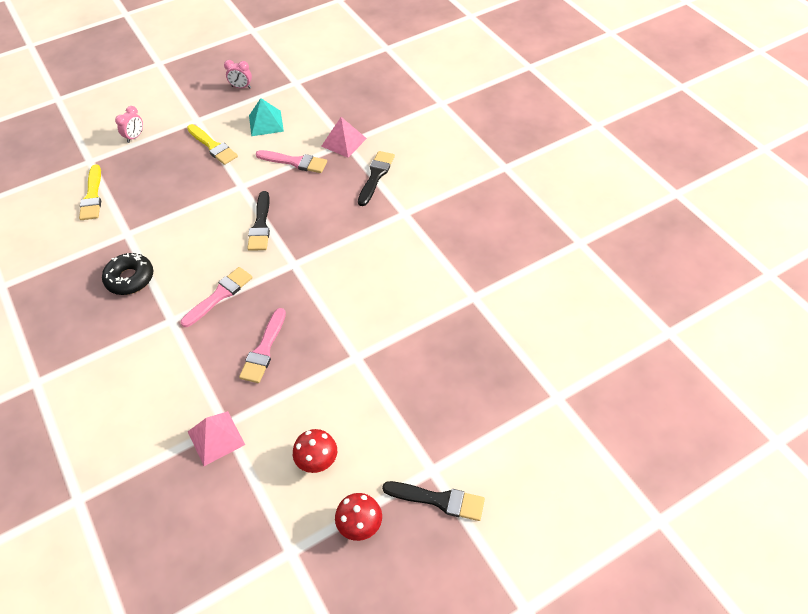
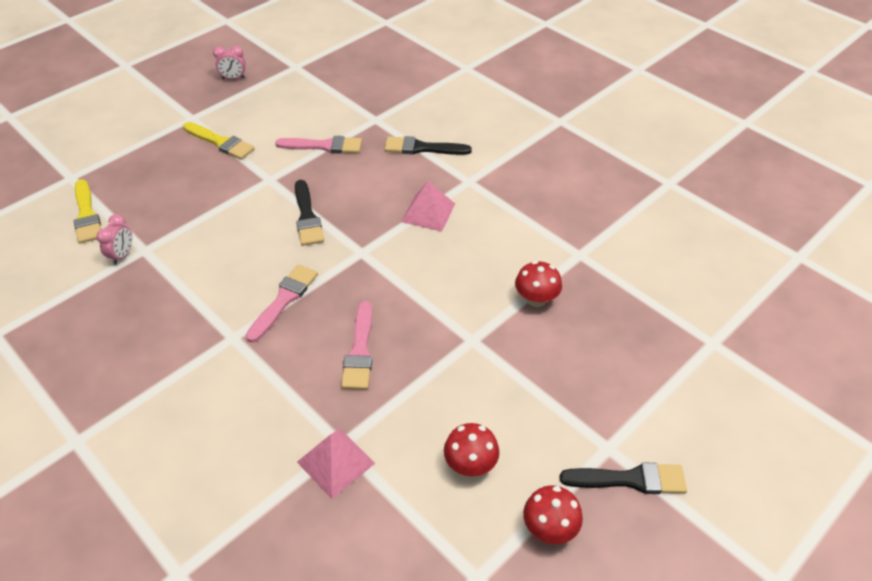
camera: 15 degrees left, 5 degrees down
black donut [102,253,153,295] -> none
pink clock [115,106,143,143] -> pink clock moved to [97,214,132,265]
turquoise pyramid [249,98,284,136] -> none
pink pyramid [321,117,367,158] -> pink pyramid moved to [401,181,455,232]
black brush [358,151,395,206] -> black brush turned 90 degrees counterclockwise [385,136,472,155]
none -> red mushroom [515,261,562,307]

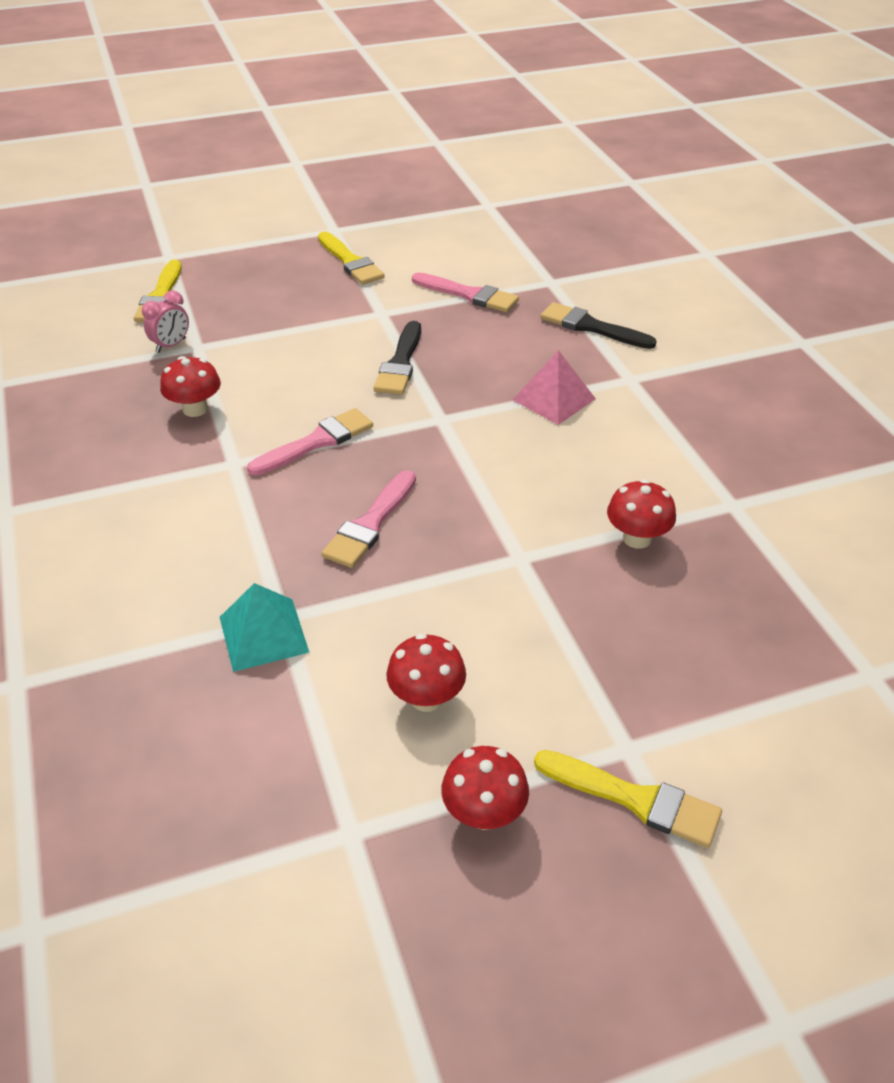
camera: 25 degrees right, 5 degrees down
pink clock [213,46,246,79] -> none
pink pyramid [297,429,375,499] -> turquoise pyramid [220,583,310,672]
black brush [559,463,687,494] -> yellow brush [534,750,722,848]
none -> red mushroom [160,356,221,417]

